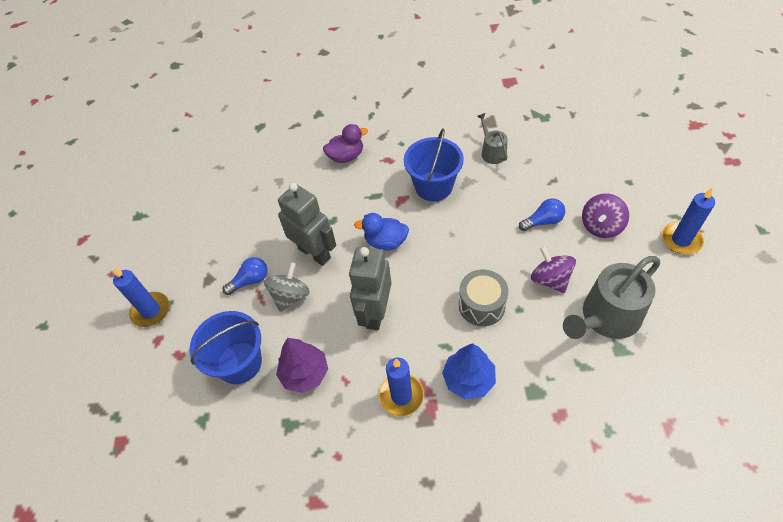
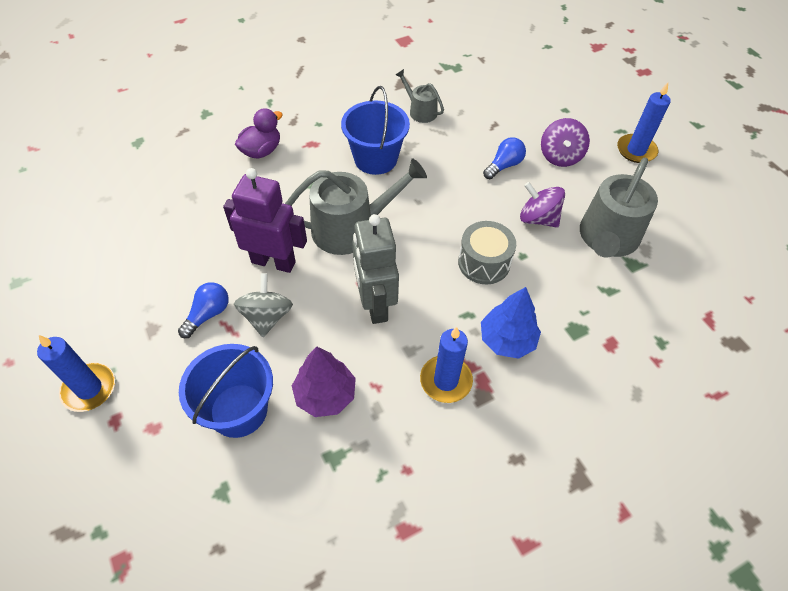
camera: 30 degrees left, 0 degrees up
grey robot [278,183,336,266] -> purple robot [223,168,307,273]
blue duck [354,213,409,250] -> grey watering can [285,158,427,255]

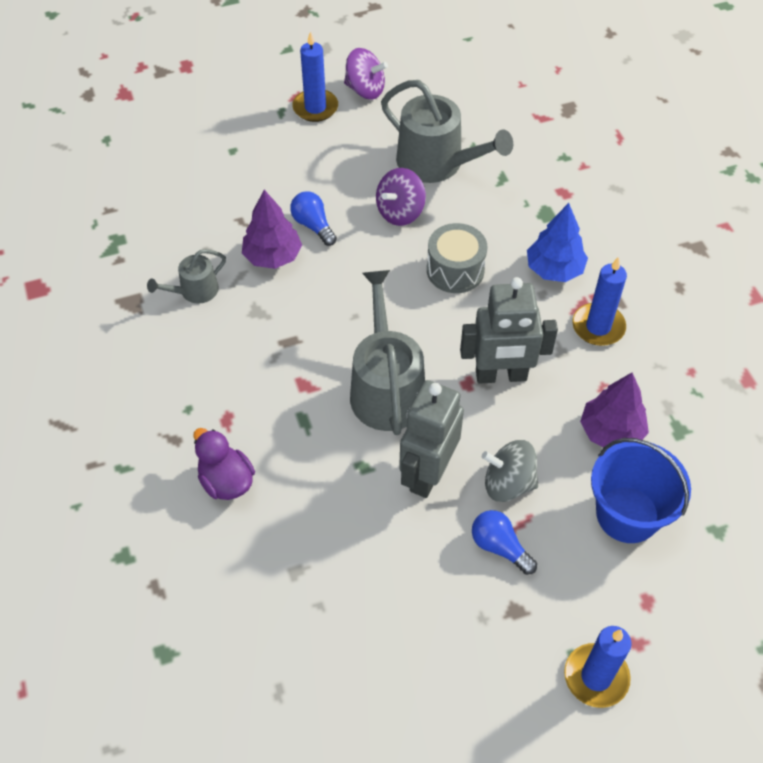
camera: 80 degrees left, 0 degrees up
purple robot [223,168,307,273] -> grey robot [399,380,464,498]
blue bucket [341,86,410,175] -> none
purple spinning top [541,118,590,167] -> purple spinning top moved to [344,48,388,100]
none -> purple tree [242,190,302,269]

